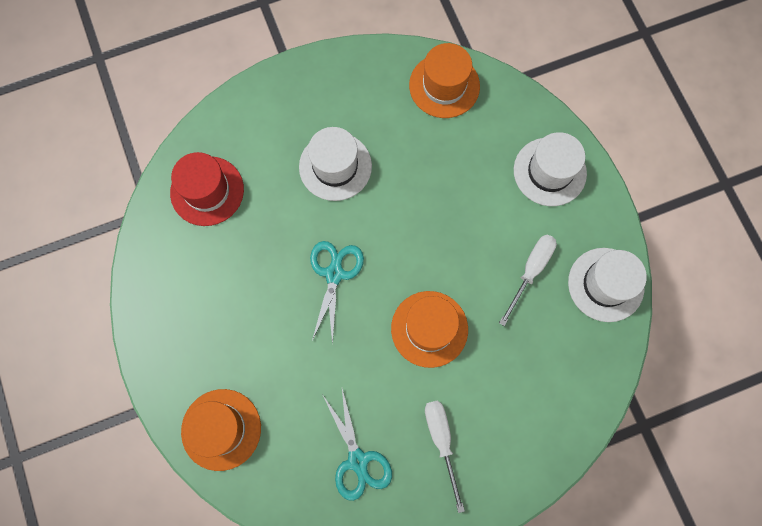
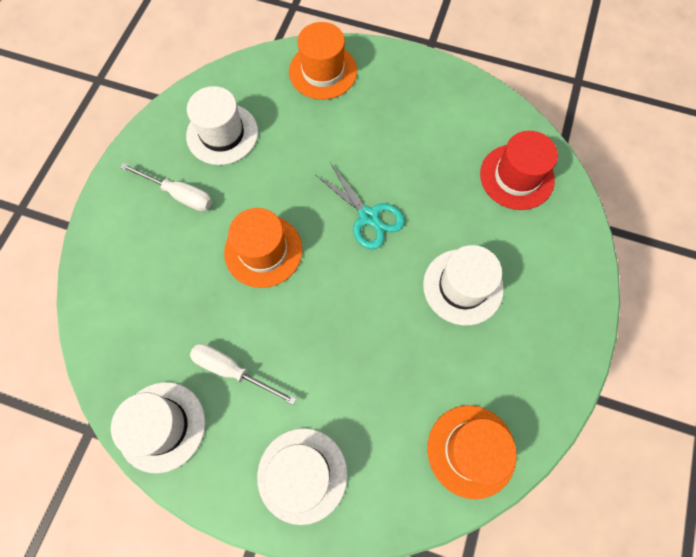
camera: 130 degrees right, 5 degrees down
turquoise scissors [322,389,392,501] -> white hat [186,86,258,165]
white screwdriver [499,235,557,326] -> white screwdriver turned 135 degrees clockwise [190,344,297,405]

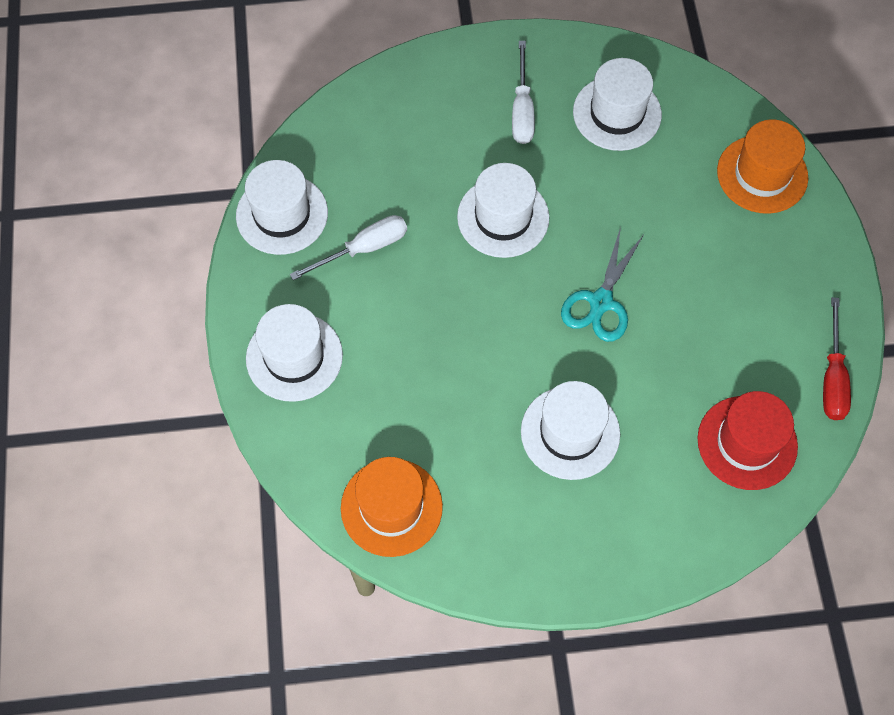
camera: 65 degrees right, 5 degrees down
white screwdriver [190,344,297,405] -> white screwdriver turned 60 degrees clockwise [290,215,407,280]
orange hat [224,208,302,288] -> white hat [457,163,549,258]
none -> red screwdriver [823,297,851,420]

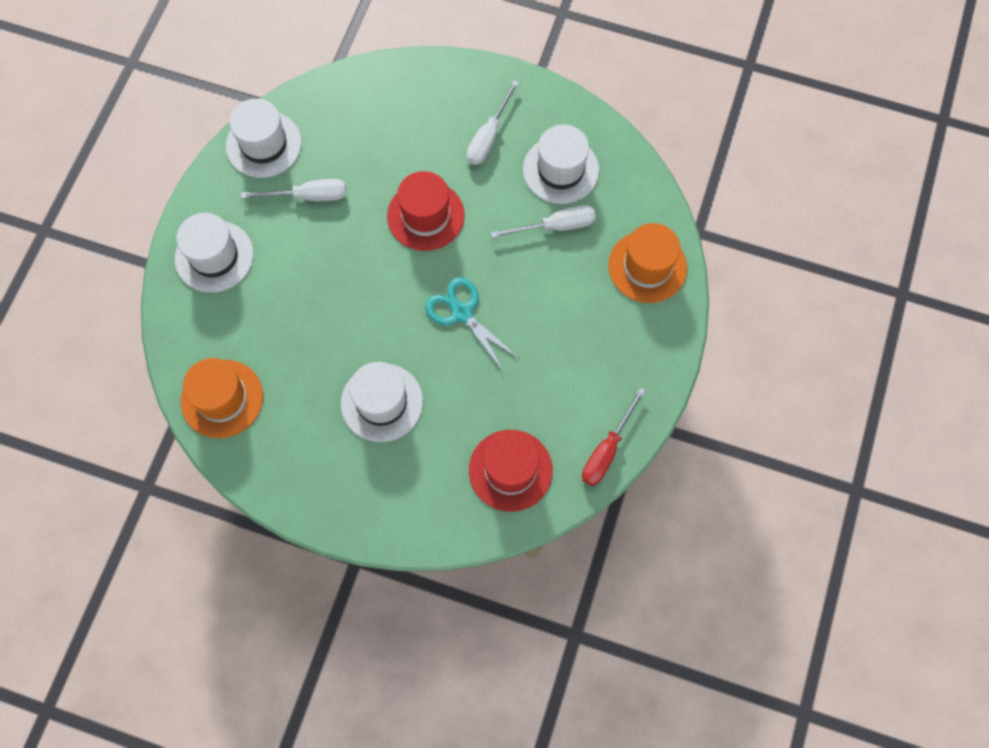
camera: 25 degrees right, 5 degrees up
white hat [457,163,549,258] -> red hat [387,171,465,251]
turquoise scissors [561,227,644,342] -> turquoise scissors turned 90 degrees clockwise [425,277,520,371]
none -> white screwdriver [491,205,596,238]

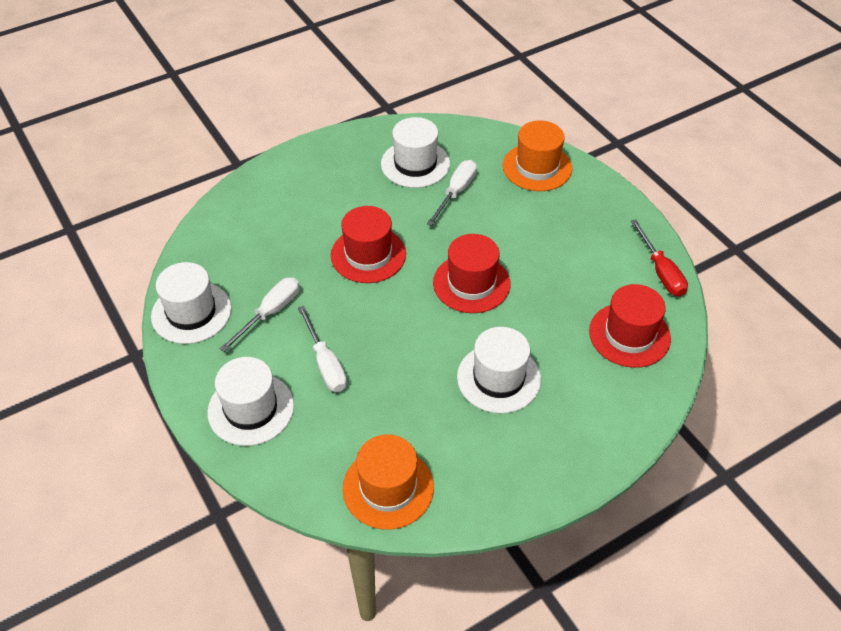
camera: 50 degrees left, 20 degrees down
turquoise scissors [425,277,520,371] -> red hat [433,234,511,313]
white screwdriver [467,80,519,165] -> white screwdriver moved to [298,306,347,392]

